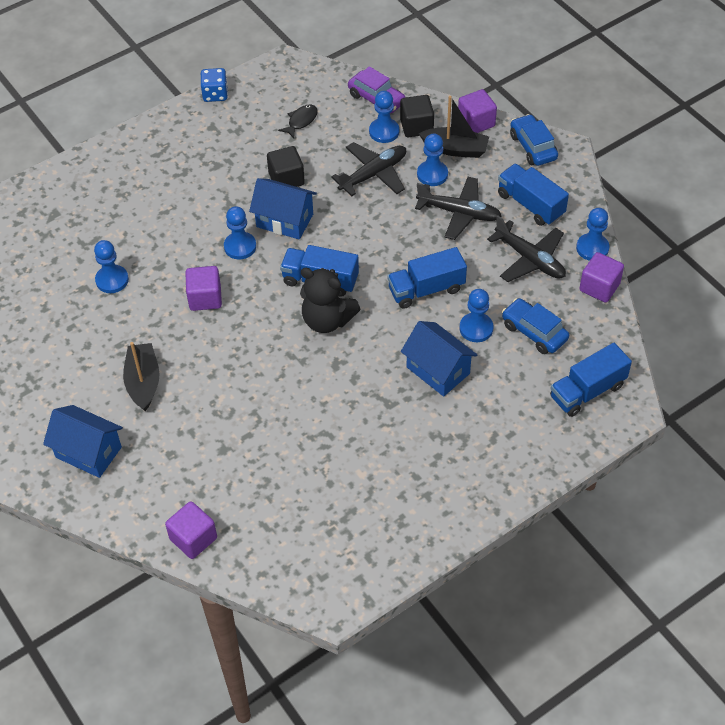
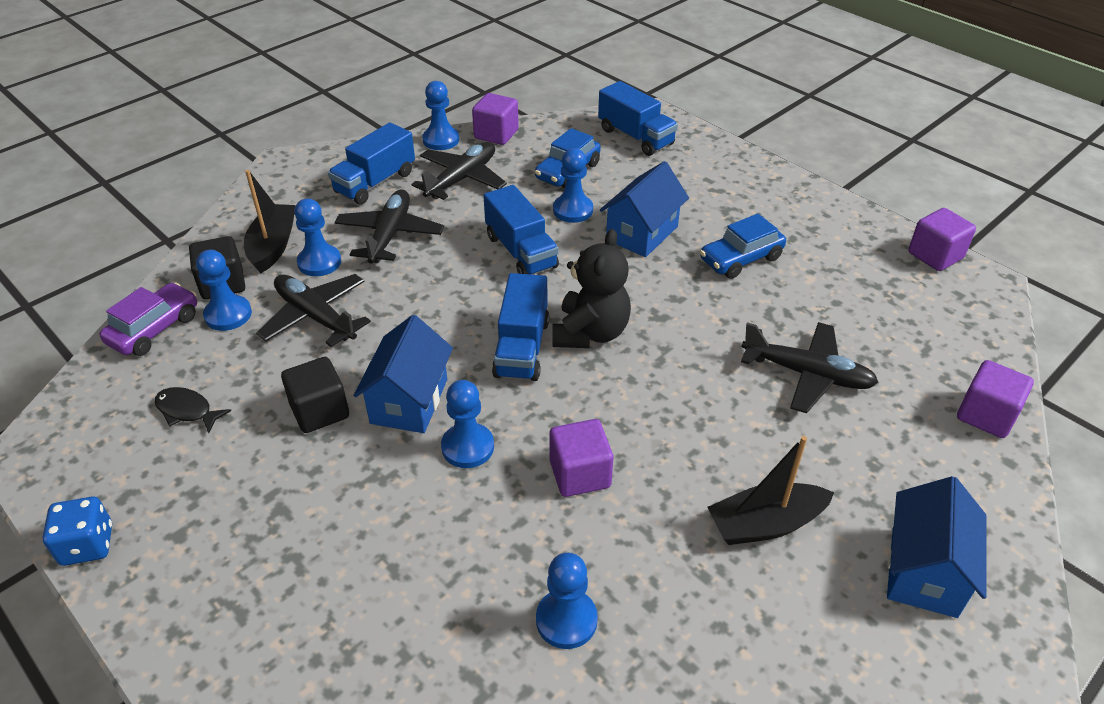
camera: 100 degrees left, 10 degrees down
purple cube [458,89,497,133] -> purple cube moved to [908,208,976,271]
blue car [510,114,558,166] -> blue car moved to [700,214,786,279]
none -> black plane [741,322,879,413]

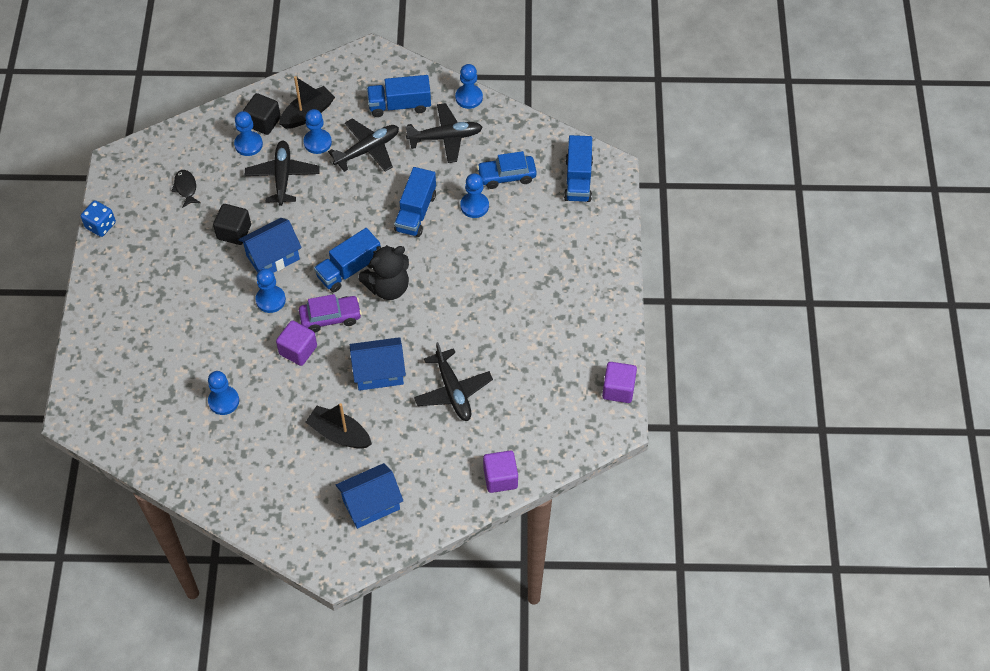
camera: 45 degrees right, 15 degrees up
purple car [99,283,197,356] -> purple car moved to [299,294,362,332]
purple cube [472,93,519,145] -> none
blue house [600,161,689,257] -> blue house moved to [350,337,406,391]
blue car [700,214,786,279] -> none

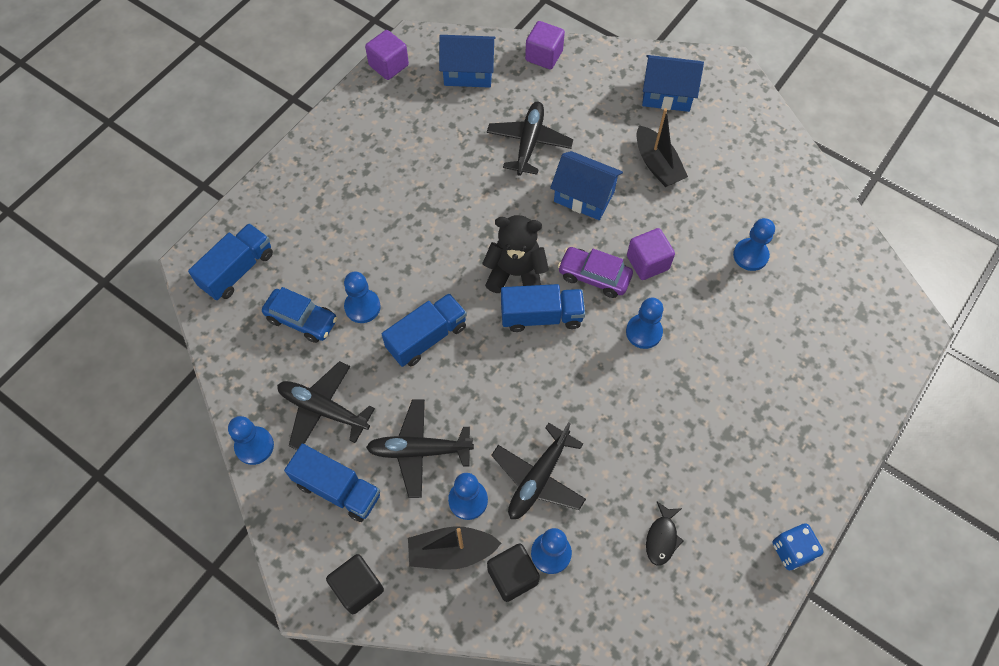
camera: 145 degrees left, 5 degrees up
black cube [213,204,251,245] -> black cube moved to [326,554,384,614]
blue house [238,218,302,273] -> blue house moved to [439,35,496,88]

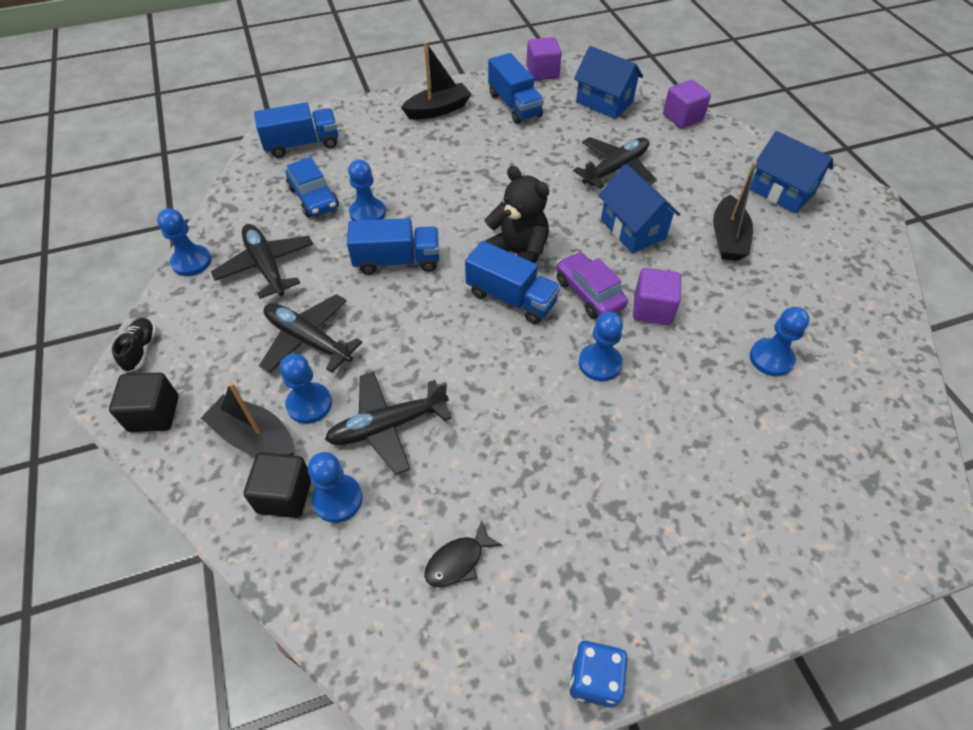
camera: 35 degrees right, 10 degrees down
blue truck [284,444,380,522] -> blue truck moved to [488,53,544,124]
none -> black shoe [112,318,156,373]
none -> black boat [401,42,471,120]

